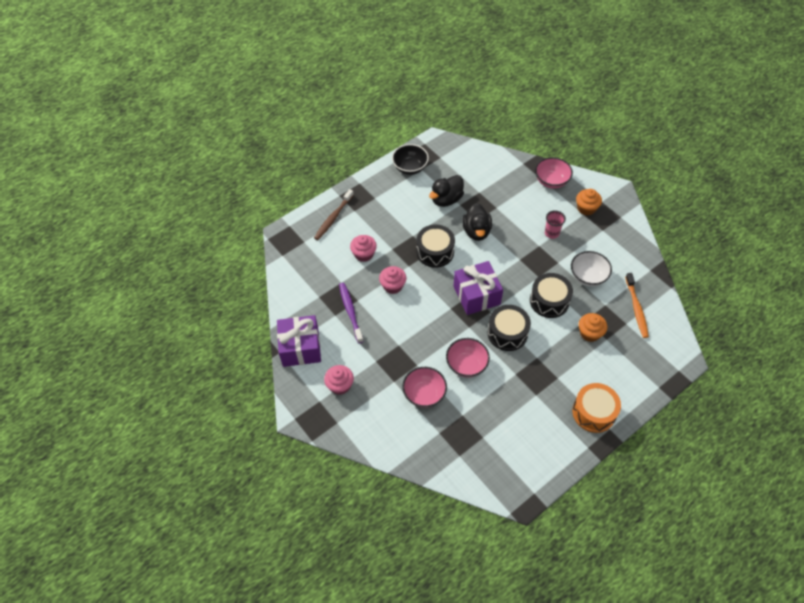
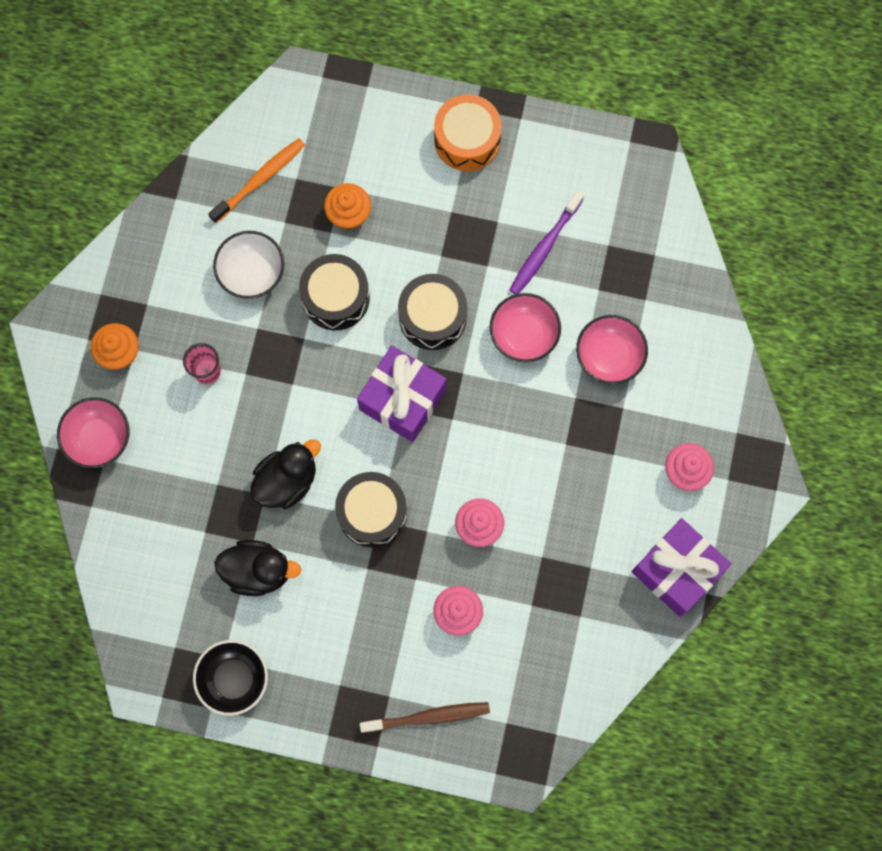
camera: 130 degrees left, 20 degrees up
purple toothbrush [339,283,364,343] -> purple toothbrush moved to [509,190,584,295]

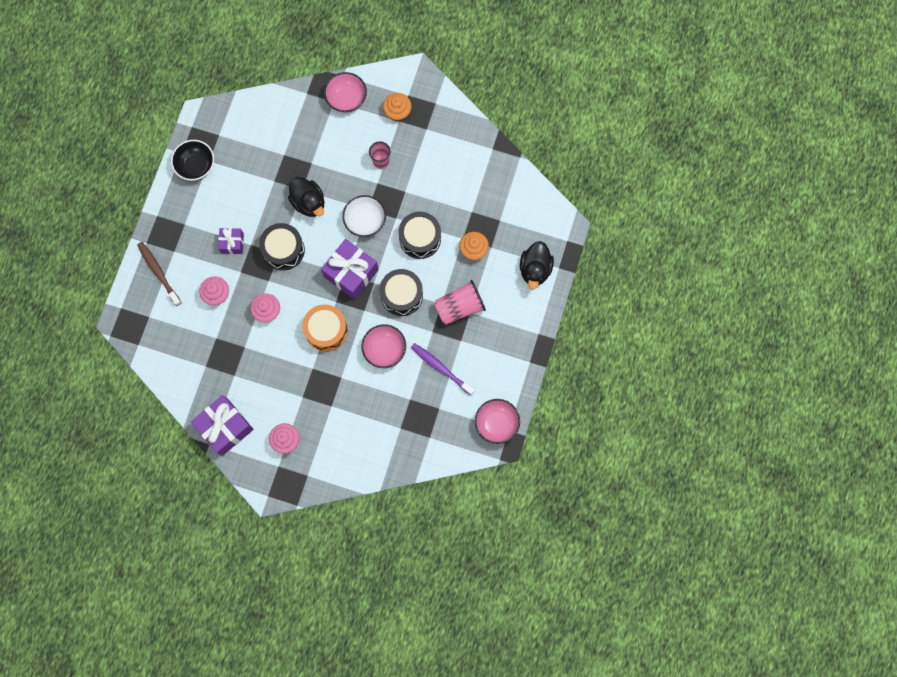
camera: 95 degrees right, 0 degrees up
orange toothbrush [208,138,305,223] -> none
white bowl [213,231,284,299] -> white bowl moved to [342,195,386,237]
black duck [214,540,301,596] -> black duck moved to [520,241,554,290]
brown toothbrush [360,702,490,733] -> brown toothbrush turned 150 degrees clockwise [137,242,182,306]
orange drum [434,94,502,171] -> orange drum moved to [302,305,348,351]
pink bowl [576,315,648,384] -> pink bowl moved to [475,399,520,444]
none -> purple gift [218,228,244,254]
none -> pink cup [434,280,486,325]

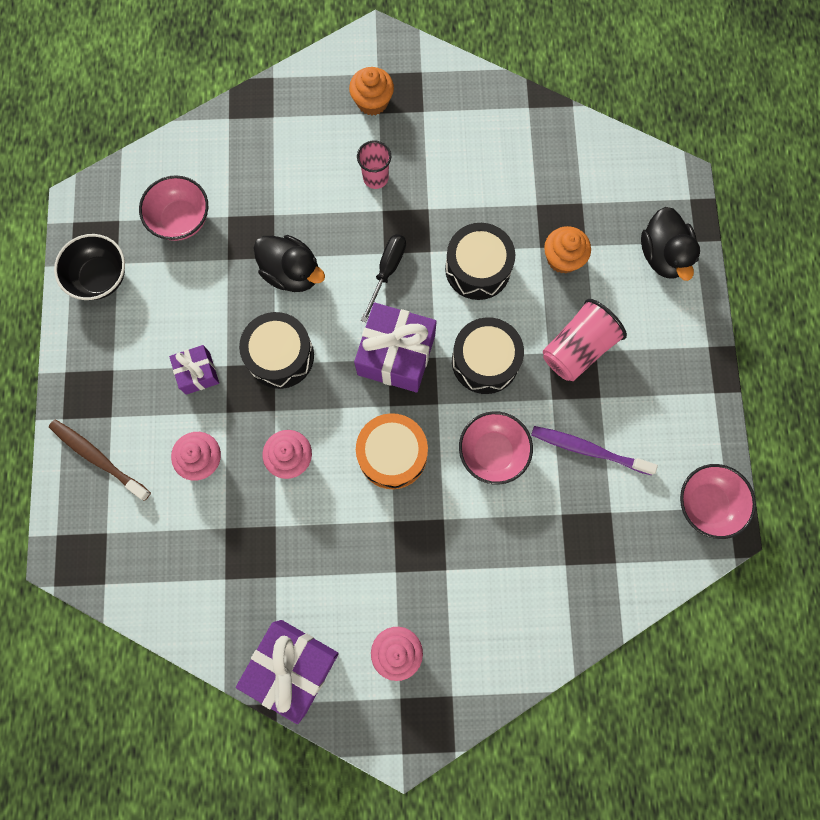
camera: 20 degrees left, 0 degrees up
pink bowl [324,72,367,113] -> pink bowl moved to [139,175,208,241]
white bowl [342,195,386,237] -> black screwdriver [361,234,406,322]

